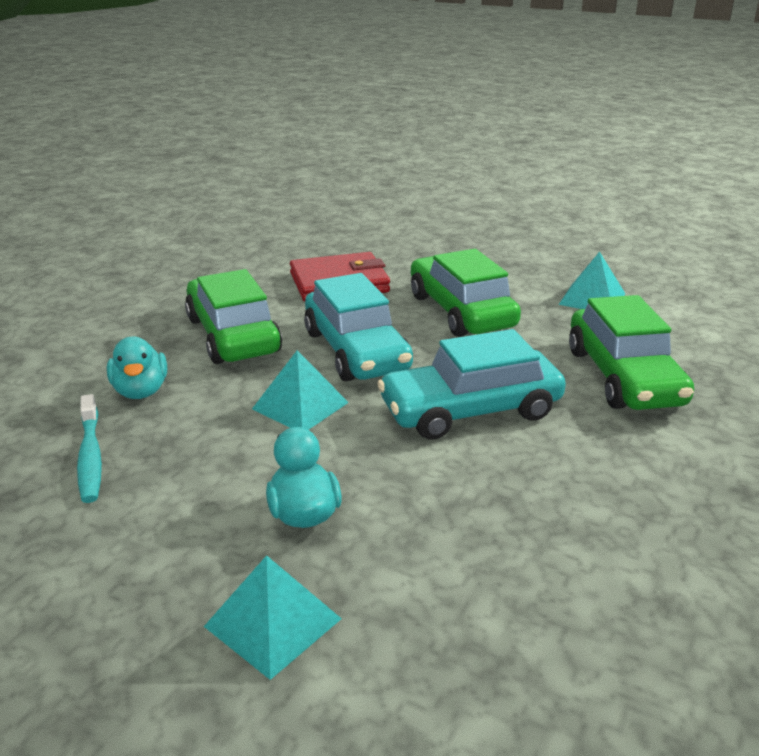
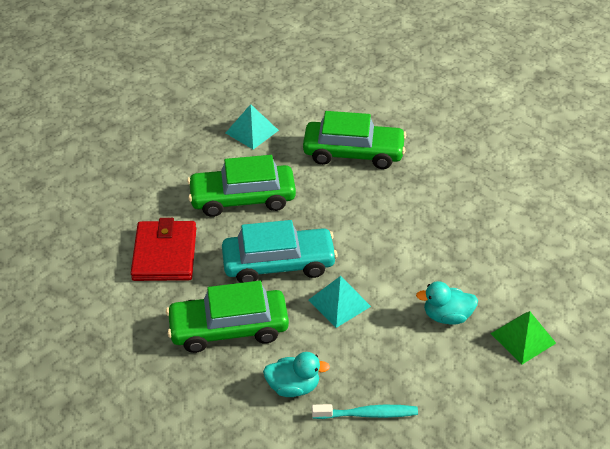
camera: 75 degrees left, 15 degrees up
turquoise pyramid [204,555,342,680] -> green pyramid [490,311,556,364]
turquoise car [377,329,566,440] -> none

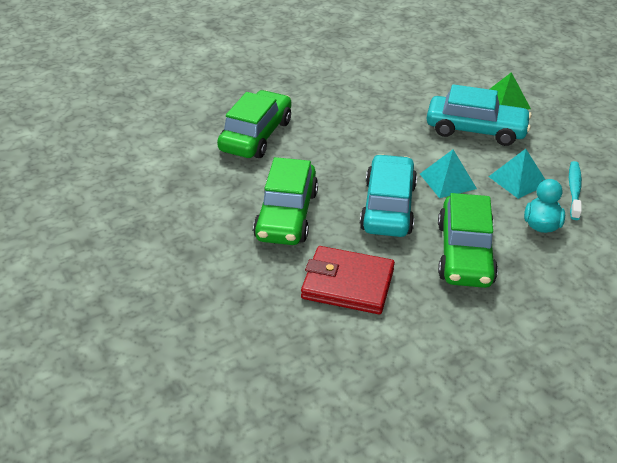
camera: 75 degrees left, 5 degrees down
turquoise pyramid [226,104,279,150] -> turquoise pyramid moved to [488,149,545,199]
turquoise duck [416,281,478,325] -> turquoise car [426,84,532,146]

